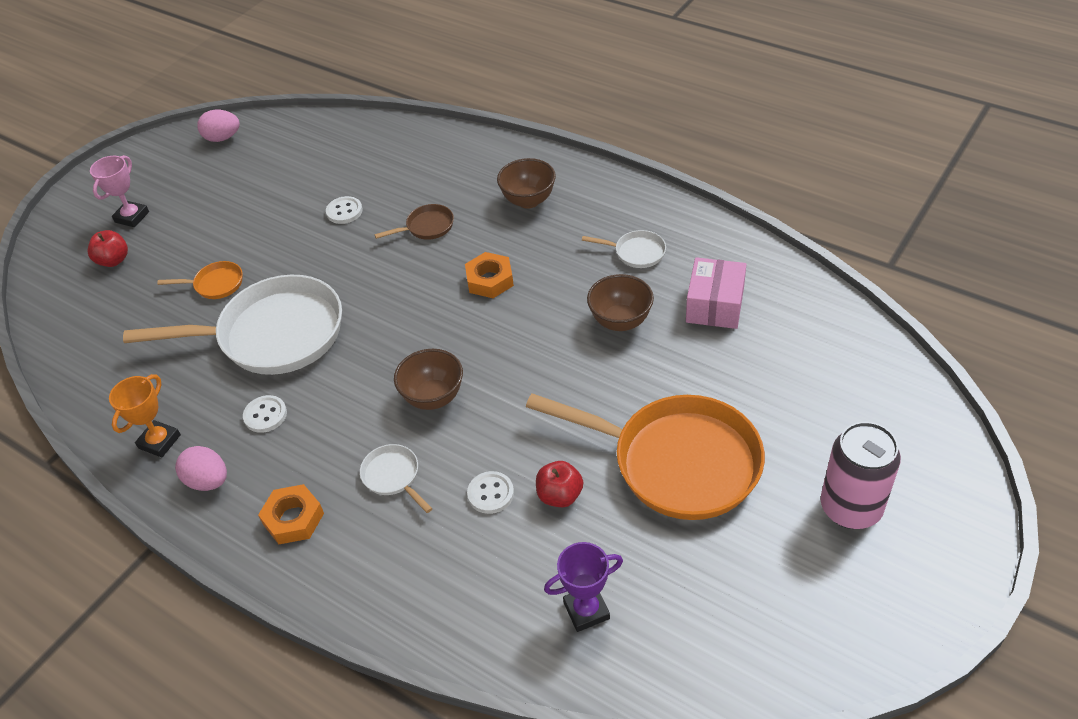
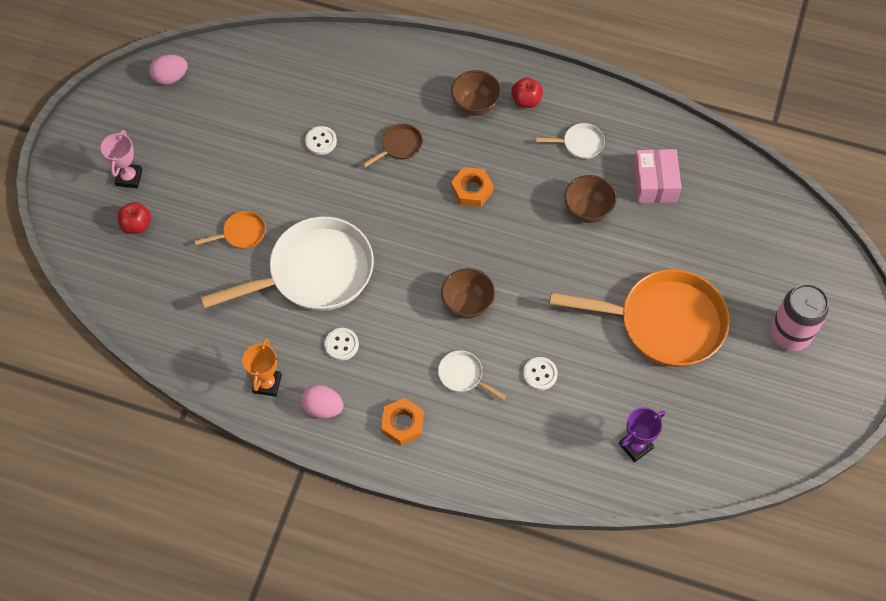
camera: 20 degrees left, 15 degrees up
red apple [536,461,583,507] -> red apple moved to [511,77,543,108]

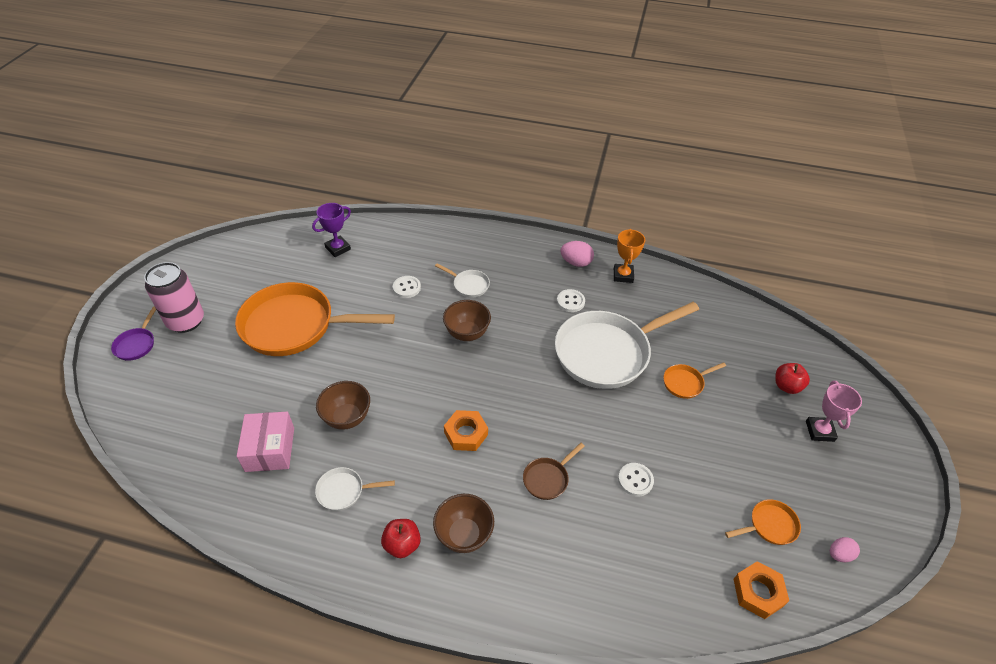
camera: 175 degrees right, 15 degrees down
pink egg [149,54,188,85] -> pink egg [830,537,860,562], size x0.65
orange nut [381,398,424,446] -> orange nut moved to [733,561,789,619]
none -> purple pan [111,307,156,361]
none -> orange pan [725,499,801,545]

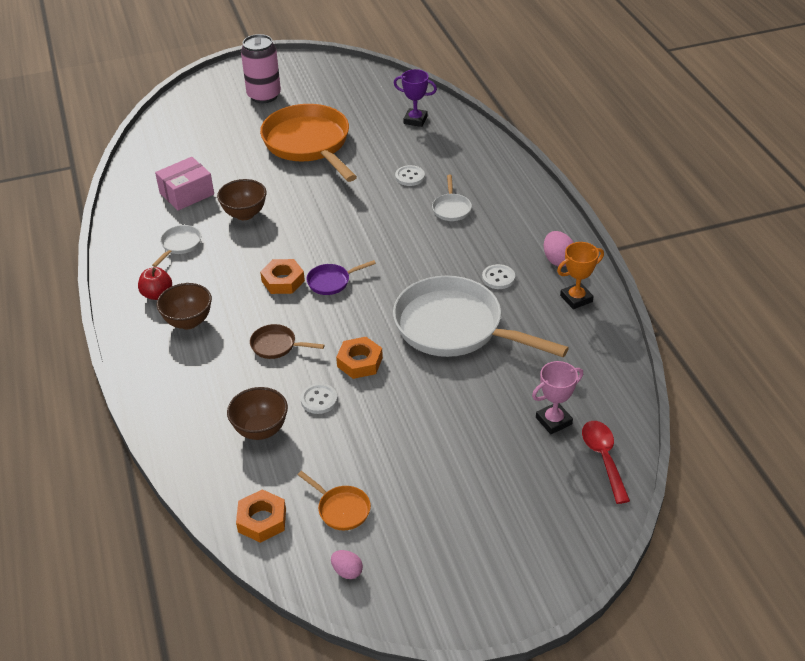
camera: 60 degrees right, 5 degrees down
purple pan [111,307,156,361] -> purple pan moved to [306,260,376,295]
white pan [315,467,395,511] -> white pan turned 60 degrees clockwise [152,225,201,267]
brown bowl [443,300,491,341] -> brown bowl moved to [227,387,288,440]
orange pan [664,362,726,399] -> none
red apple [775,363,810,394] -> none
pink trophy [806,381,862,442] -> pink trophy moved to [532,361,583,434]
none -> orange nut [336,337,383,379]
none -> red spoon [582,421,630,504]

